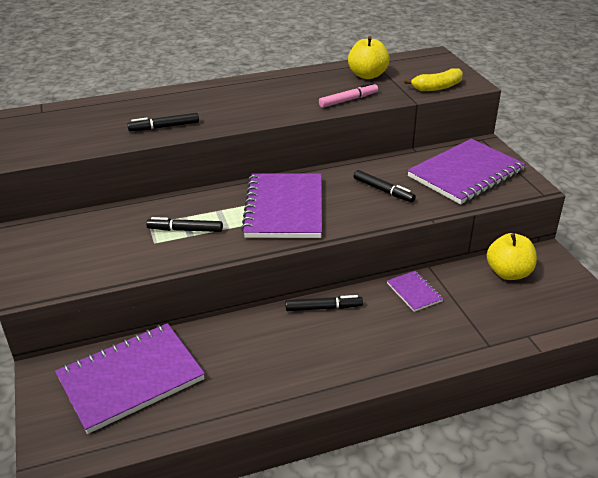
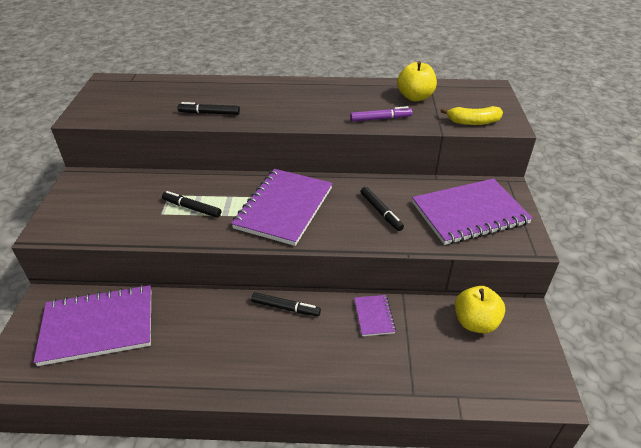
camera: 20 degrees right, 5 degrees up
pink marker [319,83,378,108] -> purple marker [350,106,413,122]

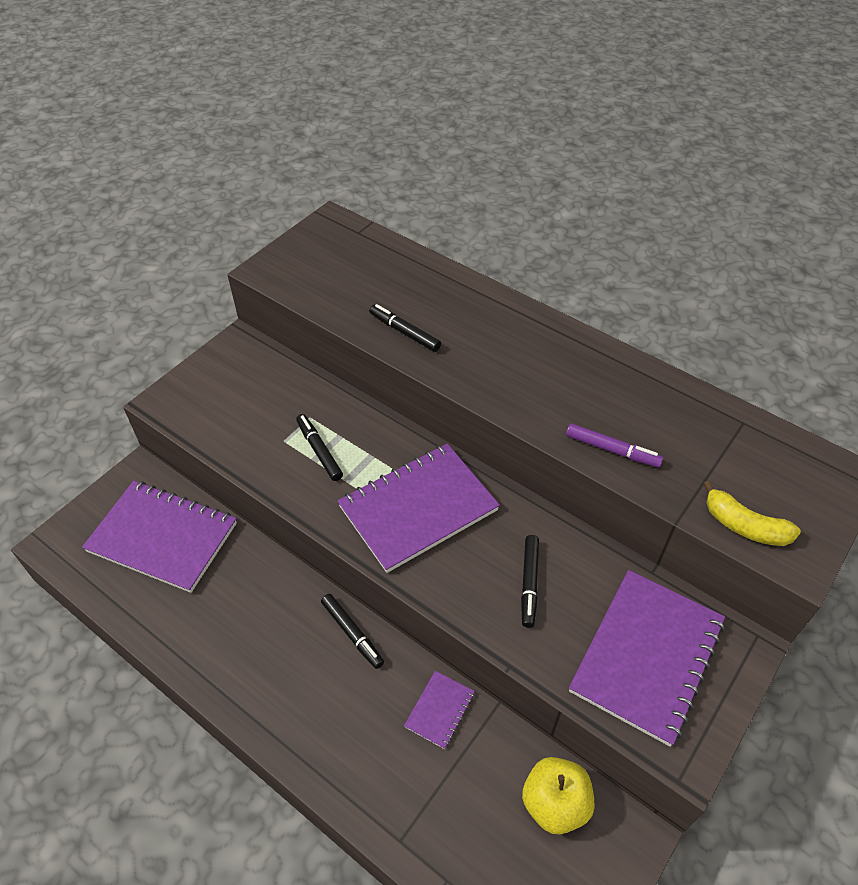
camera: 35 degrees right, 10 degrees up
yellow apple [397,61,437,101] -> none
purple notebook [412,178,533,245] -> purple notebook turned 75 degrees counterclockwise [569,570,725,747]

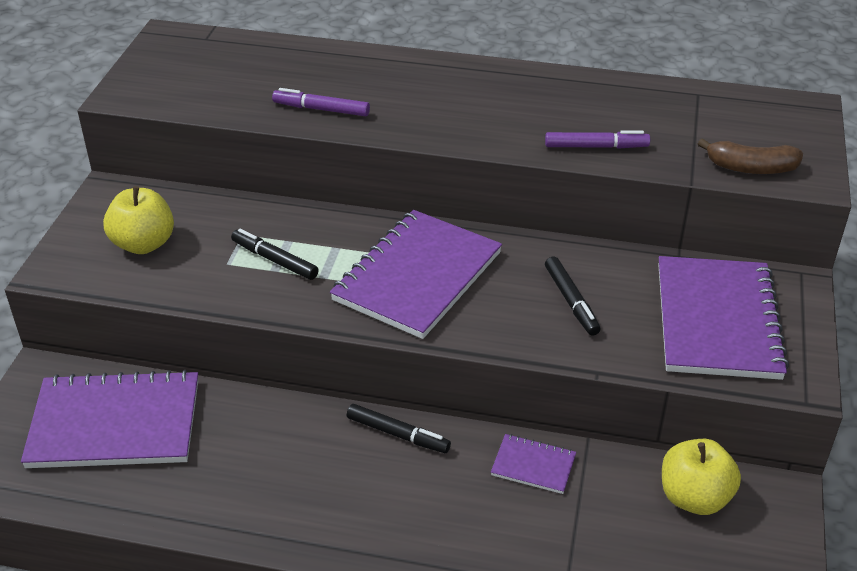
camera: 25 degrees left, 10 degrees down
black marker [369,304,441,352] -> purple marker [272,88,370,116]
purple notebook [404,671,475,749] -> purple notebook turned 75 degrees counterclockwise [491,434,576,494]
yellow banana [703,480,801,546] -> brown banana [698,138,803,174]
none -> yellow apple [103,186,174,254]

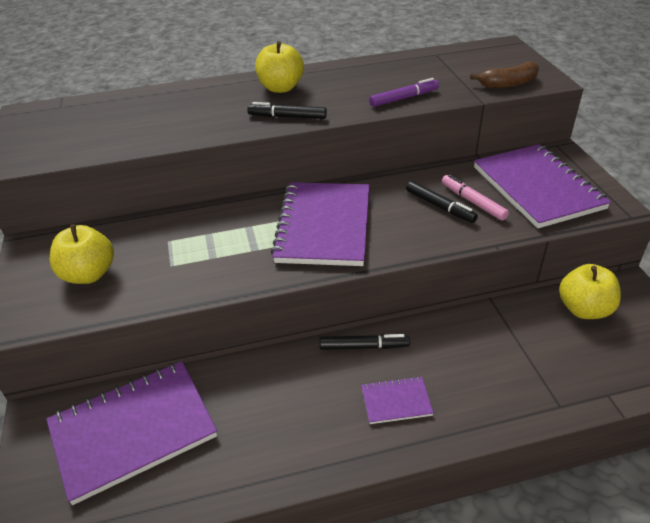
camera: 25 degrees left, 0 degrees up
black marker [231,229,319,280] -> black marker moved to [247,102,327,119]
purple marker [272,88,370,116] -> none
purple notebook [491,434,576,494] -> purple notebook moved to [361,376,434,424]
none -> yellow apple [255,41,304,93]
none -> pink marker [442,174,509,221]

